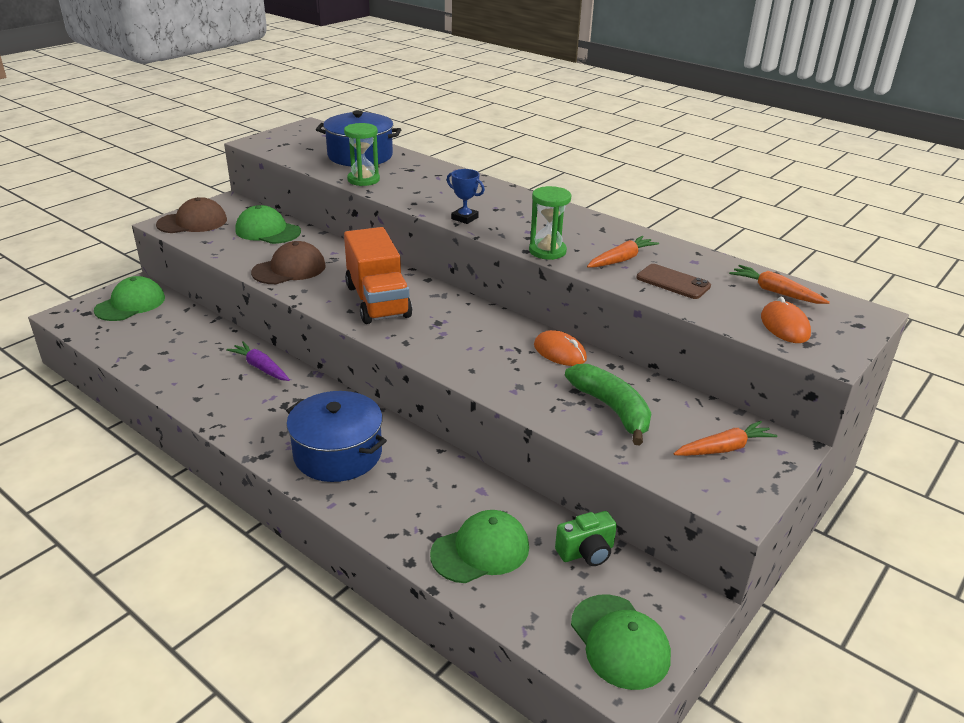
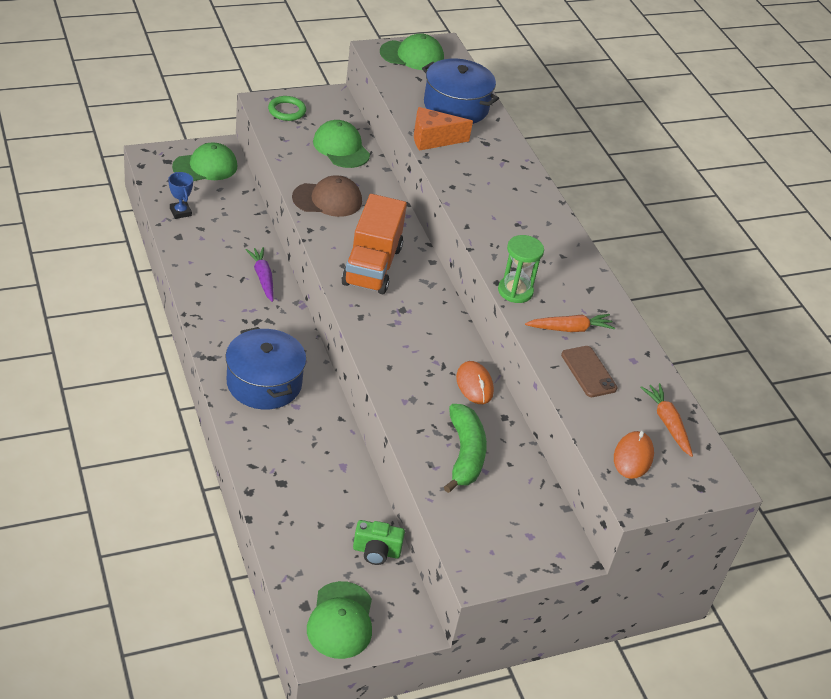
camera: 25 degrees right, 10 degrees up
brown cap [156,197,227,233] -> green ring [268,96,306,121]
green hourglass [344,123,380,186] -> orange cheese [414,107,473,151]
green cap [430,510,529,583] -> green cap moved to [380,33,444,70]
blue trophy [447,169,485,224] -> blue trophy moved to [168,172,193,219]
orange carrot [674,421,777,456] -> none

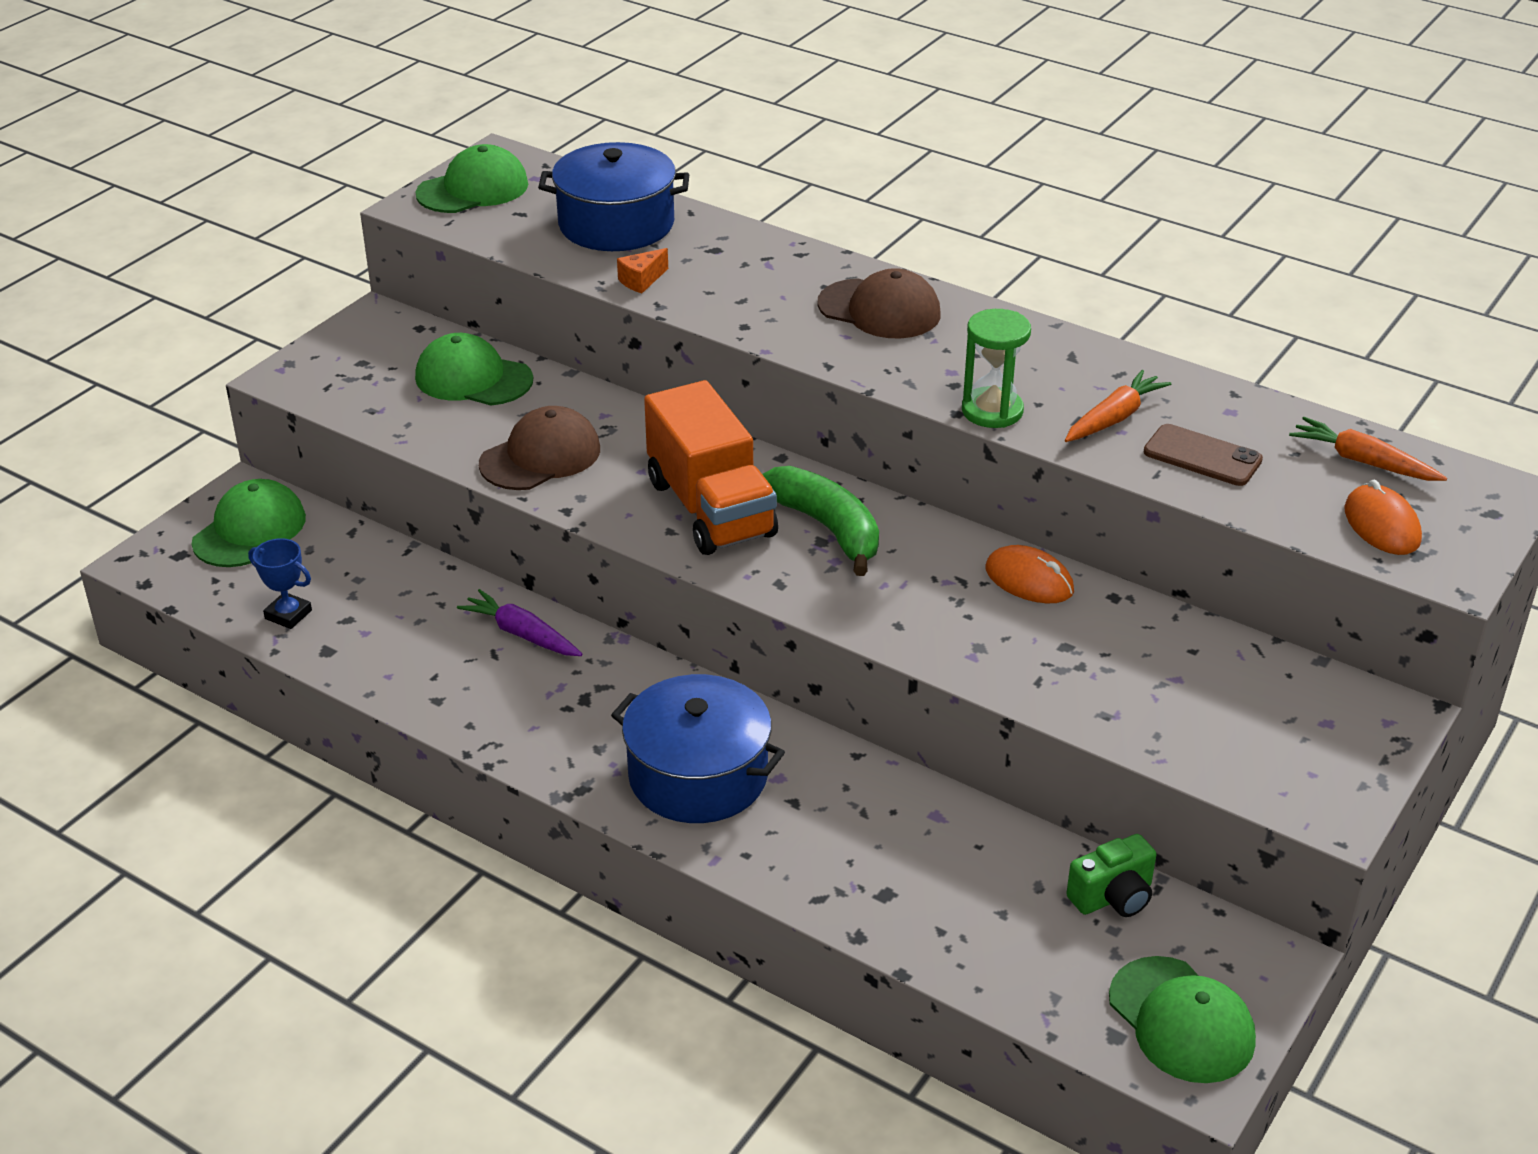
camera: 30 degrees left, 5 degrees down
green ring [268,96,306,121] -> none
orange cheese [414,107,473,151] -> orange cheese [617,248,668,293], size x0.54
green banana [444,404,487,493] -> green banana moved to [762,466,879,576]
none -> brown cap [818,268,941,339]

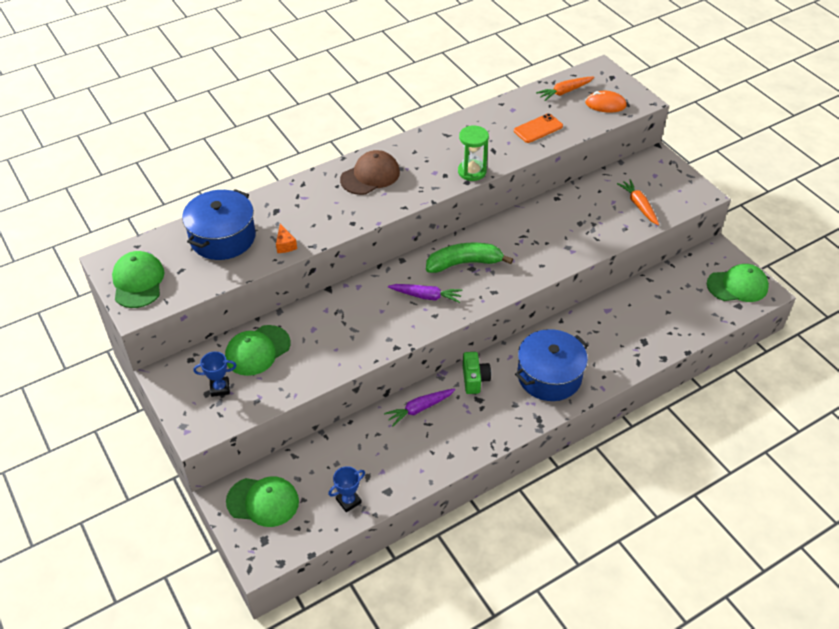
camera: 65 degrees left, 10 degrees up
green cap [191,479,306,567] -> green cap turned 135 degrees clockwise [226,476,299,527]
brown cap [479,406,600,490] -> none
orange truck [644,380,778,555] -> purple carrot [388,284,463,303]
orange mouse [986,545,1074,603] -> none
orange carrot [1065,370,1171,442] -> orange carrot moved to [617,179,659,225]
green camera [1066,834,1156,917] -> green camera moved to [463,352,491,394]
brown phone [1144,424,1263,486] -> orange phone [514,113,563,143]
none -> blue trophy [193,351,237,397]

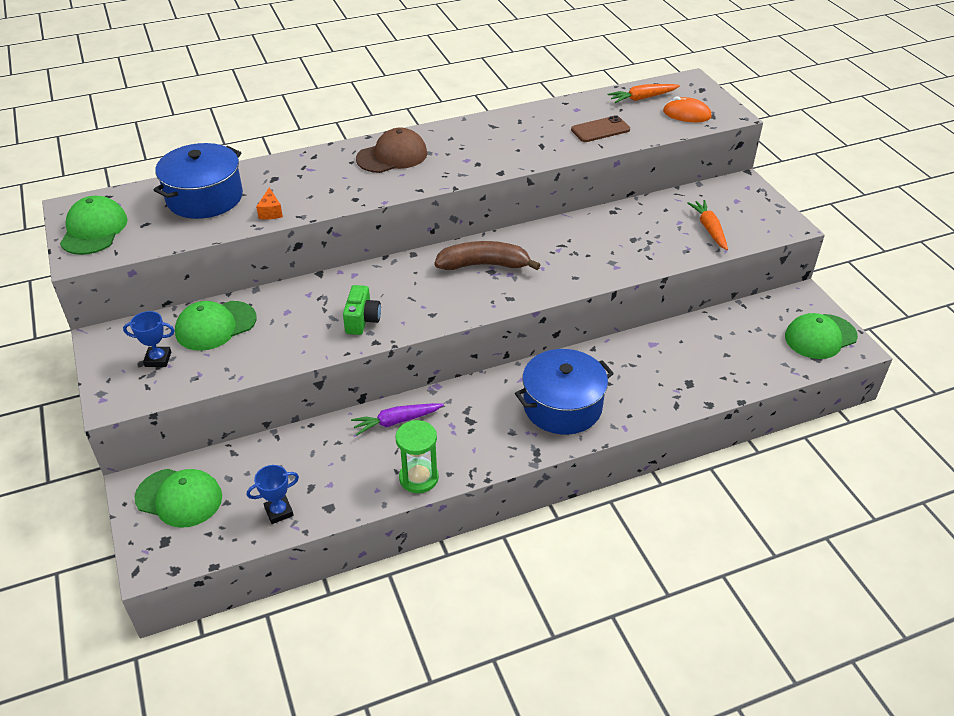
camera: 10 degrees right, 5 degrees down
purple carrot [388,284,463,303] -> none
green banana [426,243,513,273] -> brown banana [435,241,540,270]
green hourglass [458,126,489,181] -> green hourglass moved to [395,420,439,493]
green camera [463,352,491,394] -> green camera moved to [343,285,381,335]
orange phone [514,113,563,143] -> brown phone [571,115,630,142]
green cap [707,264,769,302] -> green cap turned 150 degrees clockwise [785,313,858,359]

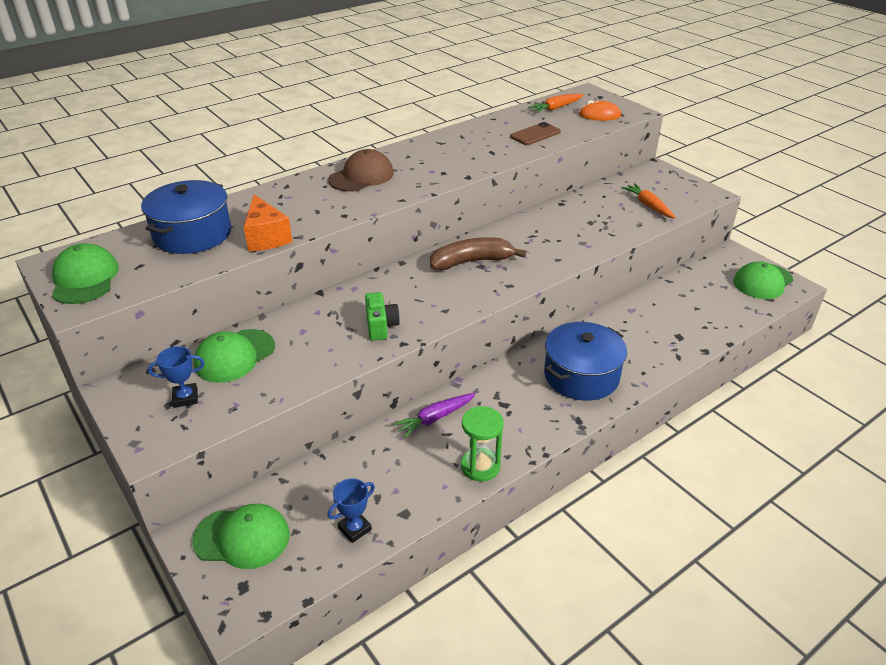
camera: 15 degrees left, 5 degrees down
orange cheese [256,188,283,219] -> orange cheese [244,194,292,251], size x1.85

